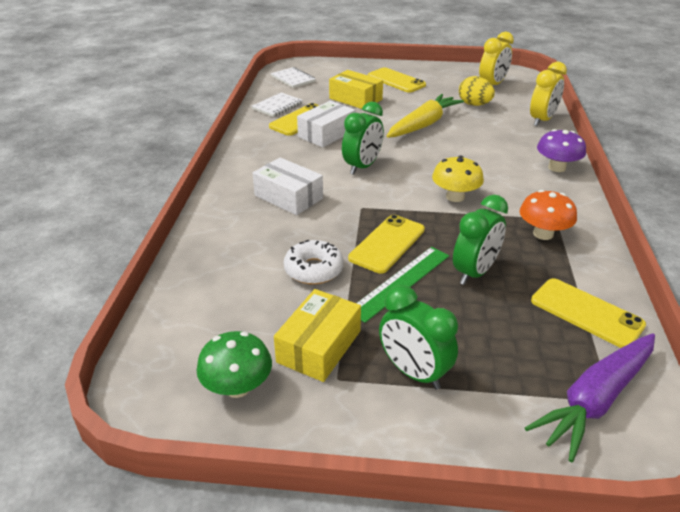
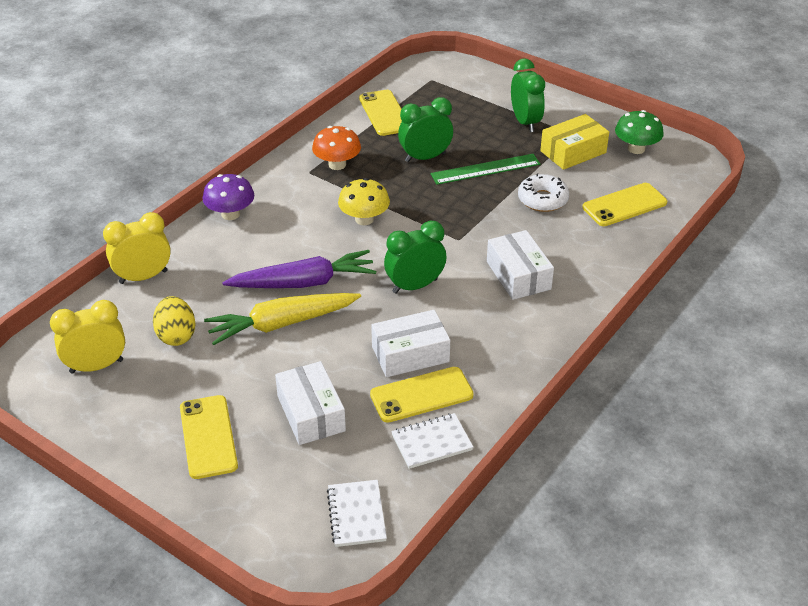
camera: 150 degrees left, 5 degrees up
yellow box [329,70,383,109] -> white box [275,361,346,445]
yellow phone [348,215,425,274] -> yellow phone moved to [582,183,667,226]
purple carrot [525,333,655,462] -> purple carrot moved to [222,250,376,288]

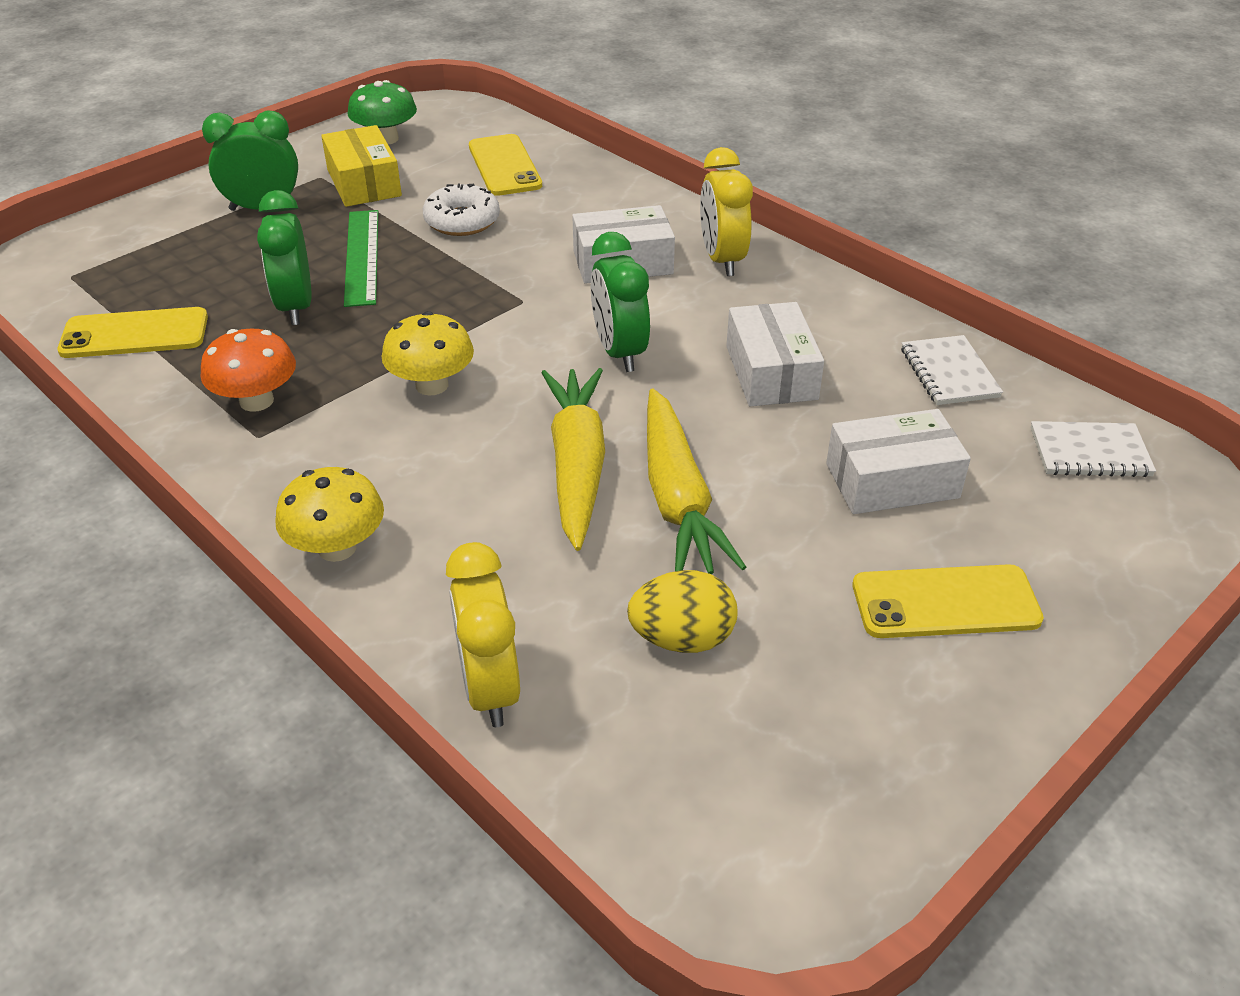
camera: 80 degrees left, 0 degrees up
yellow clock [50,300,125,374] -> yellow clock moved to [700,147,753,276]
purple mushroom [203,174,254,220] -> yellow mushroom [275,467,384,562]
purple carrot [222,250,376,288] -> yellow carrot [541,368,605,551]
yellow phone [370,367,474,423] -> none

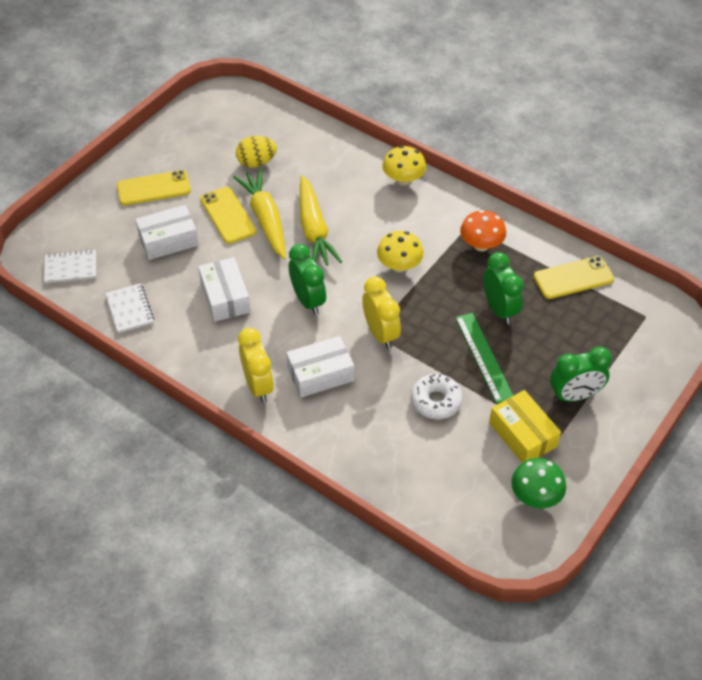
camera: 170 degrees right, 10 degrees up
yellow clock [446,542,520,727] -> yellow clock moved to [362,276,401,349]
yellow phone [469,134,542,196] -> yellow phone moved to [200,187,256,244]

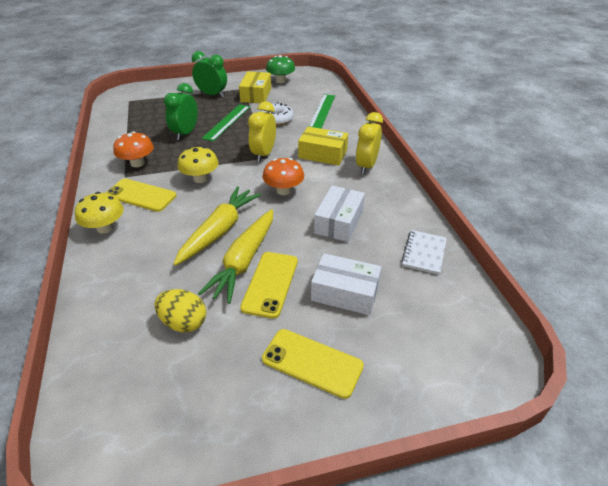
camera: 140 degrees left, 10 degrees down
white notebook [44,249,96,284] -> none
white box [286,336,354,398] -> yellow box [298,127,348,166]
green clock [289,244,326,315] -> orange mushroom [263,158,304,195]
yellow phone [534,256,614,299] -> yellow phone moved to [106,179,176,212]
none -> green ruler [309,94,335,129]

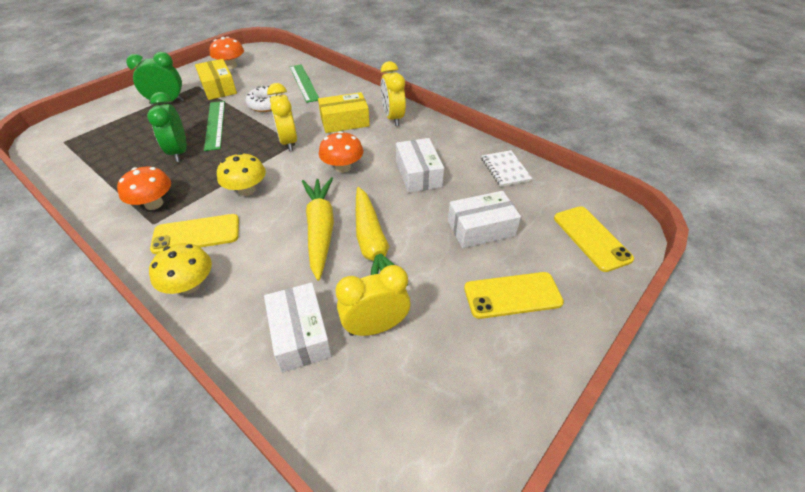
camera: 35 degrees left, 5 degrees up
yellow egg [154,289,206,333] -> yellow clock [336,265,411,336]
yellow phone [240,252,298,319] -> yellow phone moved to [554,206,634,272]
green mushroom [266,55,295,83] -> orange mushroom [209,37,244,69]
none -> white box [264,283,332,372]

